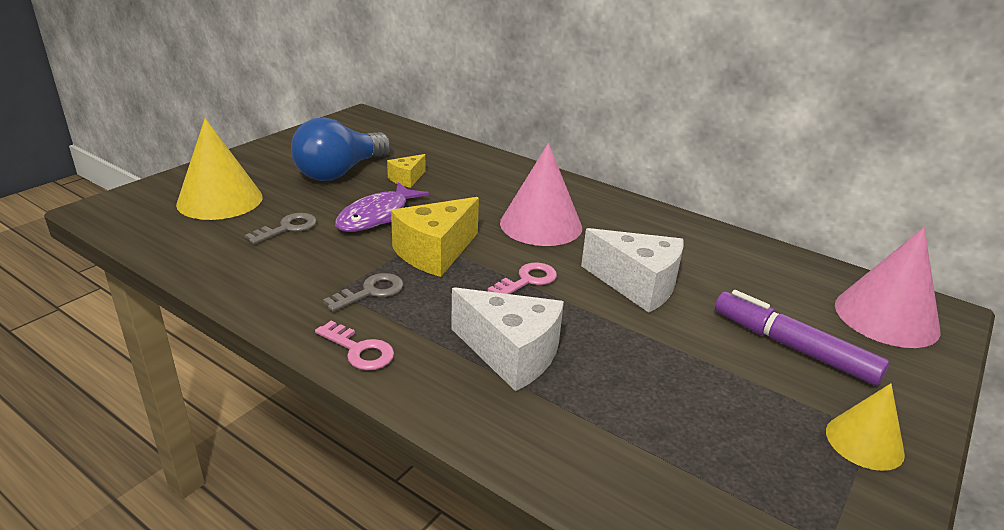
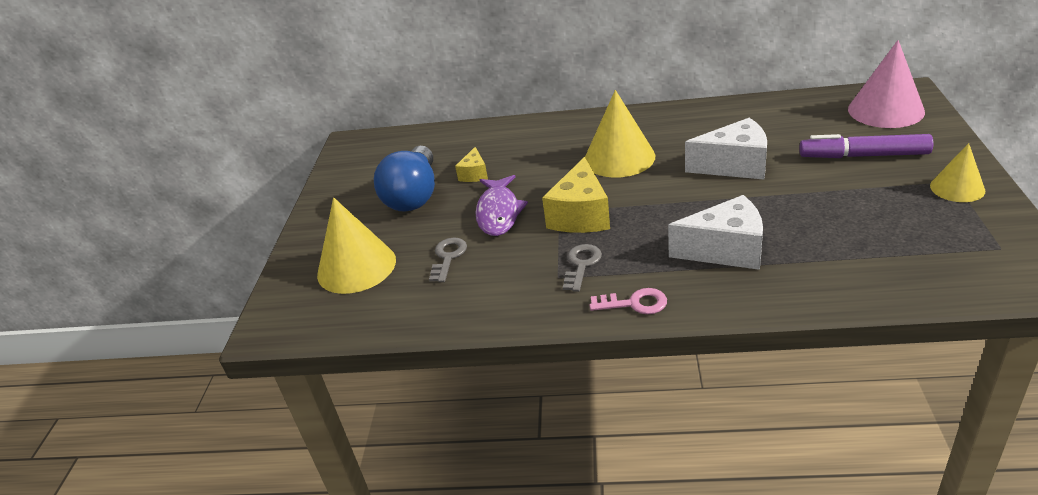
camera: 25 degrees left, 5 degrees up
pink key [488,263,557,294] -> none
pink cone [500,143,582,246] -> yellow cone [585,90,655,178]

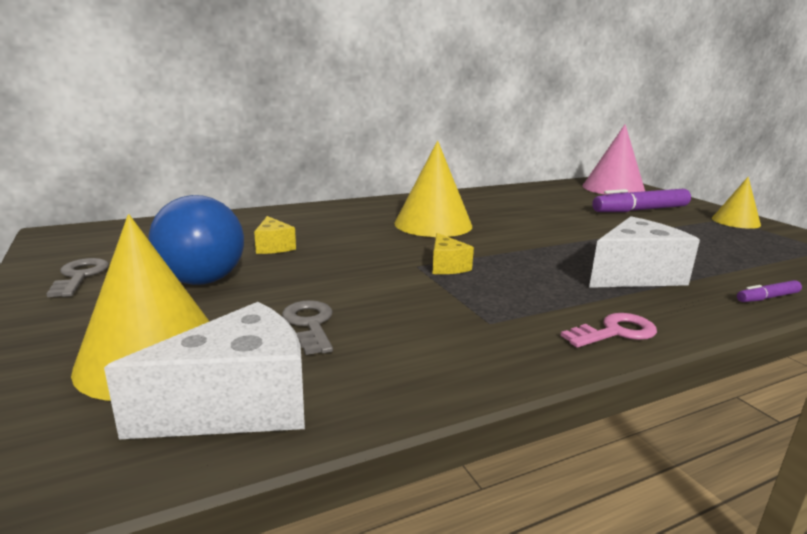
camera: 35 degrees left, 15 degrees down
purple fish [475,175,528,236] -> none
yellow cheese [542,157,610,233] -> yellow cheese [432,233,474,274], size x0.53
grey key [563,244,602,292] -> grey key moved to [46,258,109,297]
white cheese [685,118,767,180] -> white cheese moved to [104,302,305,439]
none -> purple marker [737,280,802,302]

